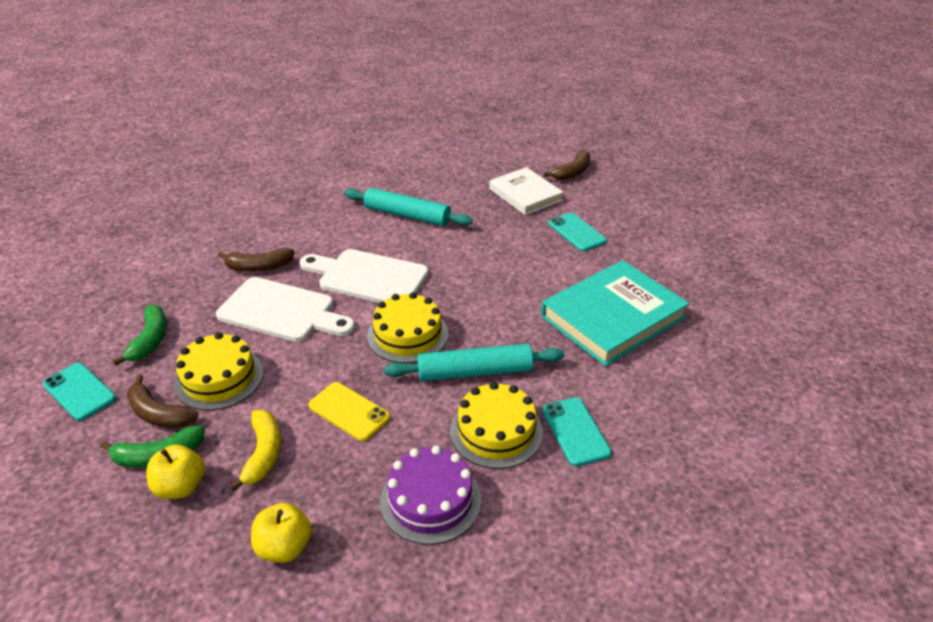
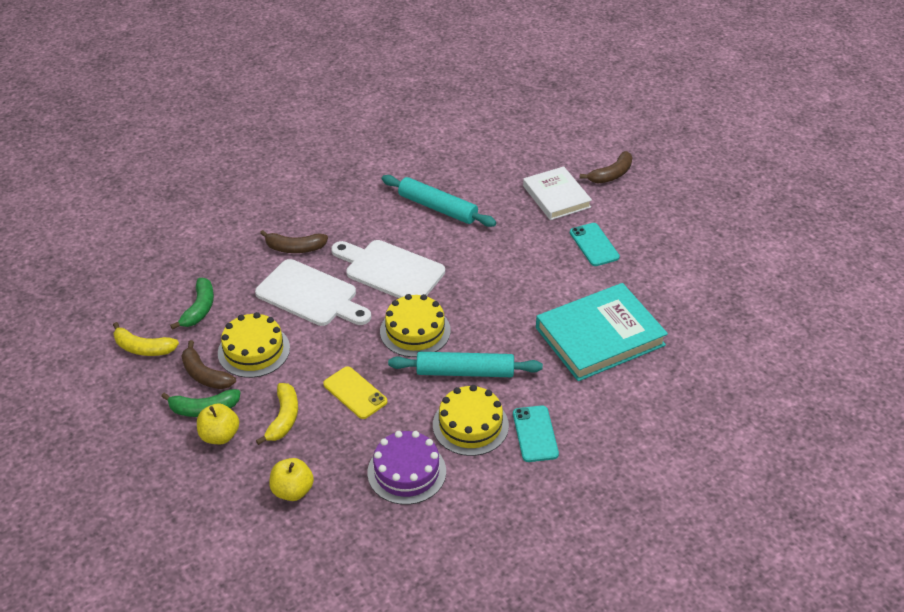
camera: 10 degrees right, 5 degrees up
turquoise phone [43,363,116,421] -> yellow banana [113,322,179,356]

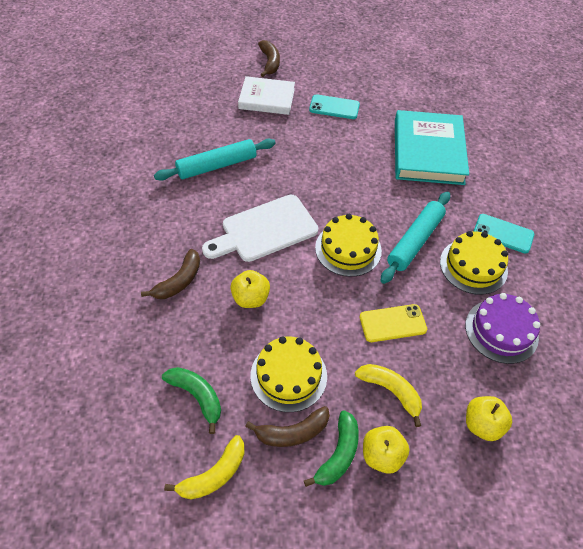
camera: 60 degrees left, 10 degrees up
white cutting board [255,259,371,326] -> yellow apple [230,270,270,308]

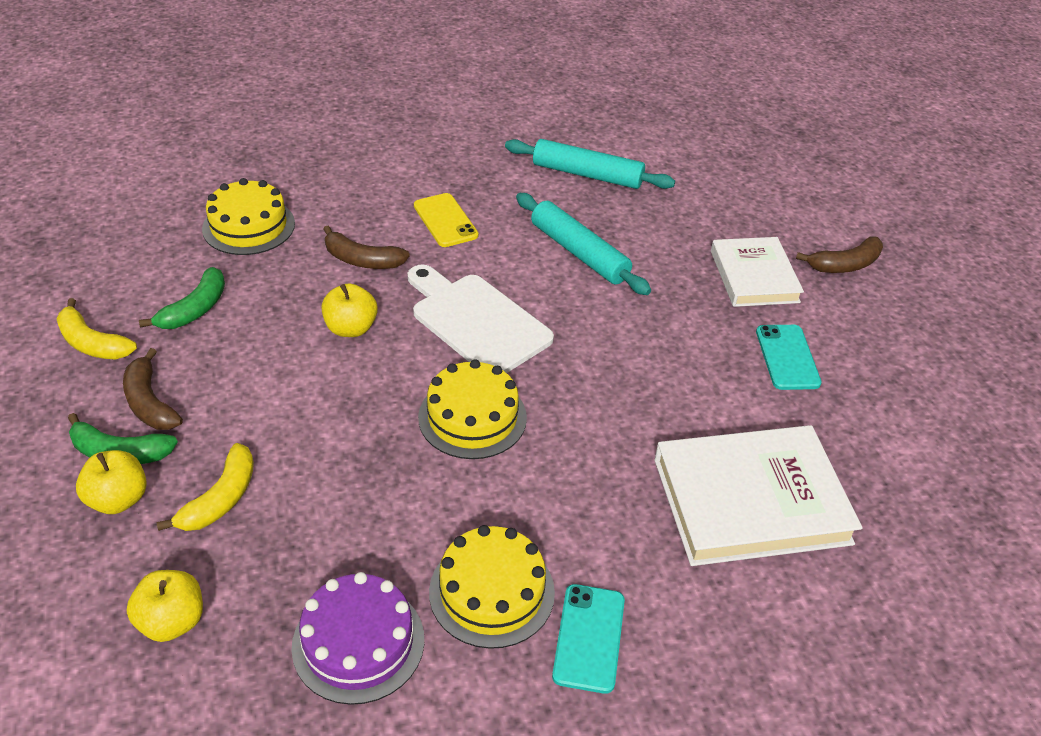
camera: 75 degrees right, 10 degrees down
yellow cake [250,336,327,412] -> yellow cake moved to [202,178,295,255]
yellow phone [360,304,427,342] -> yellow phone moved to [414,193,478,247]
turquoise rolling pin [381,191,450,284] -> turquoise rolling pin moved to [505,139,675,189]
turquoise book [395,110,469,185] -> white book [654,425,862,566]

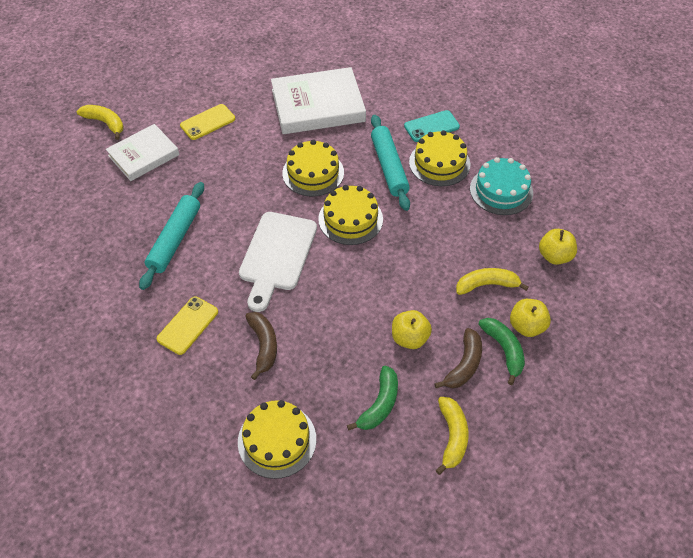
camera: 120 degrees left, 10 degrees up
green banana [139,267,225,329] -> green banana turned 120 degrees clockwise [347,366,398,430]
purple cake [292,572,424,705] -> turquoise cake [470,157,533,215]
yellow apple [321,283,378,337] -> yellow apple moved to [392,310,432,349]
turquoise rolling pin [505,139,675,189] -> turquoise rolling pin moved to [371,115,410,211]
white book [654,425,862,566] -> white book turned 60 degrees counterclockwise [271,67,366,134]
turquoise phone [756,325,822,390] -> yellow phone [180,104,235,140]
brown banana [796,236,883,273] -> yellow banana [77,105,124,140]
none -> yellow cake [282,139,344,197]

